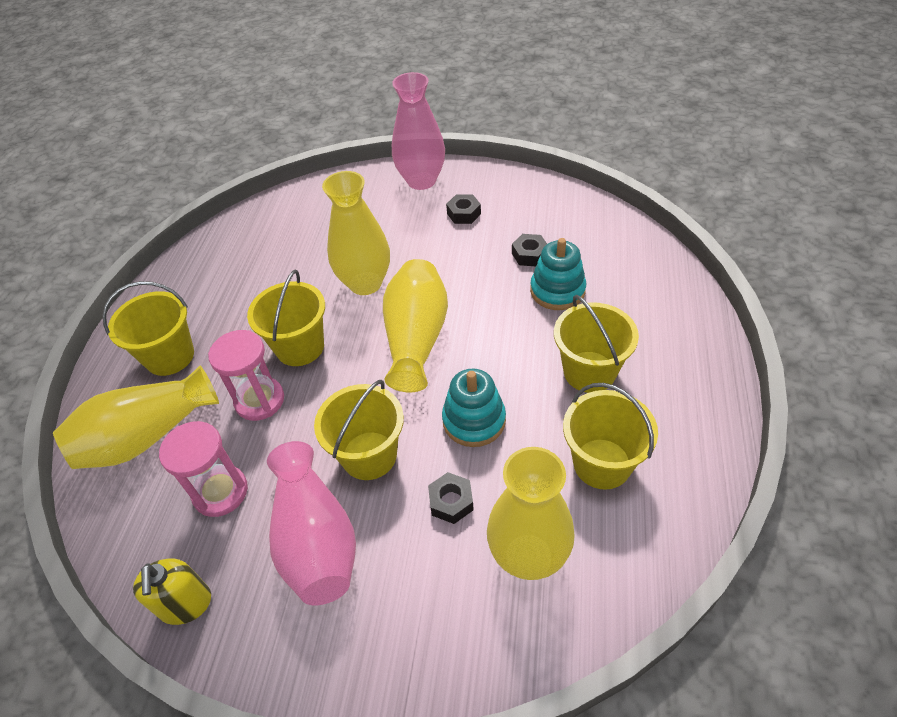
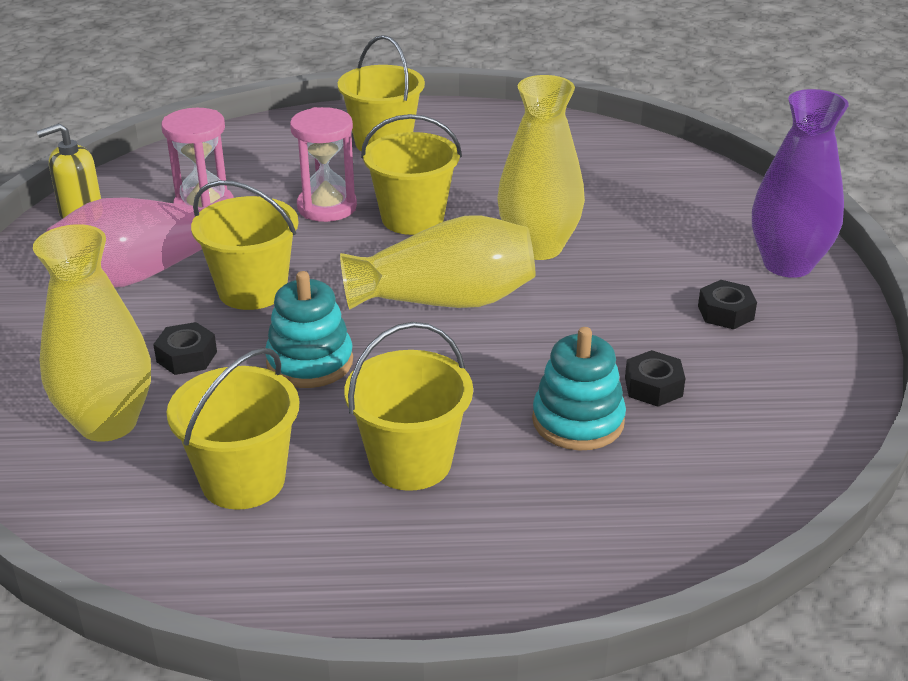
camera: 75 degrees right, 15 degrees down
yellow vase [53,366,219,469] -> none
pink vase [392,72,445,190] -> purple vase [752,89,849,278]

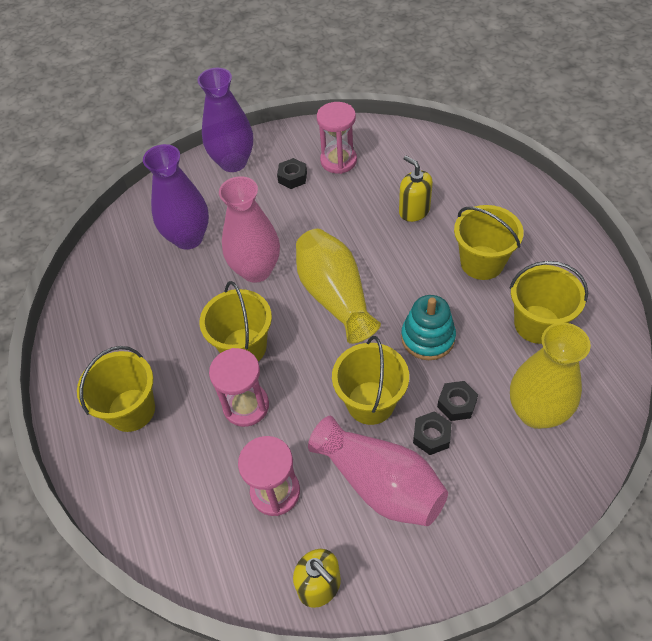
camera: 105 degrees left, 20 degrees up
yellow vase [497,75,585,260] -> pink vase [219,176,280,283]
turquoise stacking toy [532,327,626,451] -> yellow soap dispenser [399,156,433,222]
black nut [625,350,685,407] -> black nut moved to [413,411,452,455]
none -> purple vase [143,144,209,250]
none -> pink hourglass [317,102,357,174]

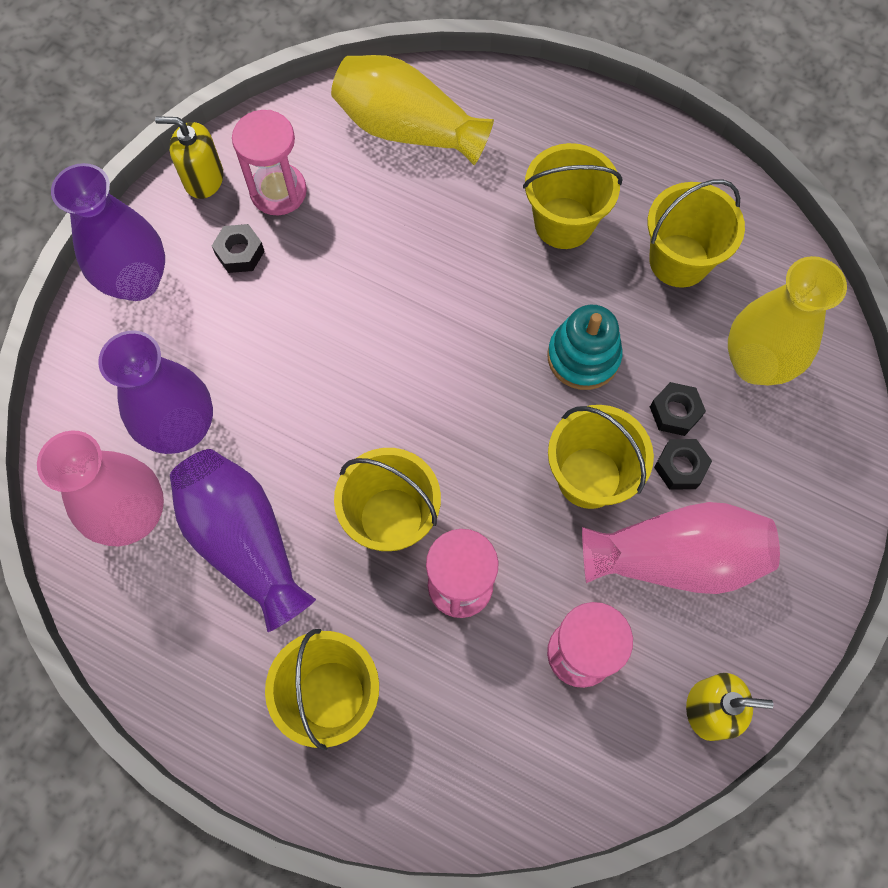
camera: 45 degrees left, 15 degrees up
pink vase [219,176,280,283] -> pink vase moved to [37,430,164,546]
yellow vase [296,229,381,344] -> yellow vase moved to [331,55,494,165]
yellow soap dispenser [399,156,433,222] -> yellow soap dispenser moved to [155,116,223,199]
none -> purple vase [170,449,316,632]

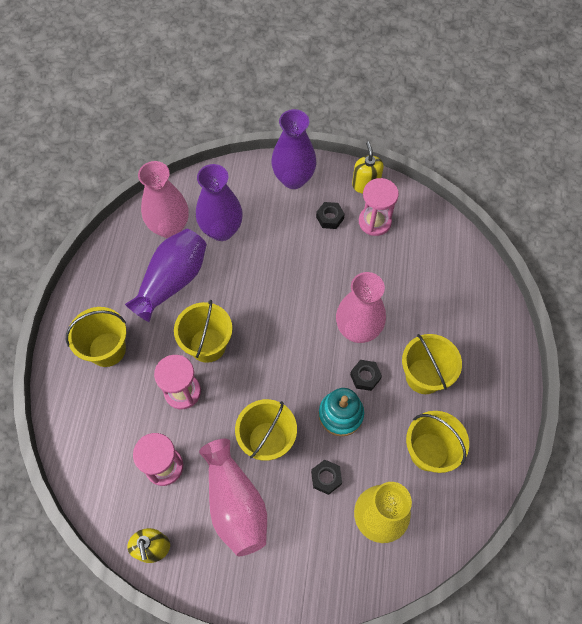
camera: 70 degrees right, 5 degrees down
yellow vase [331,55,494,165] -> none
black nut [654,439,712,489] -> black nut moved to [350,360,382,391]
none -> pink vase [336,272,386,343]

